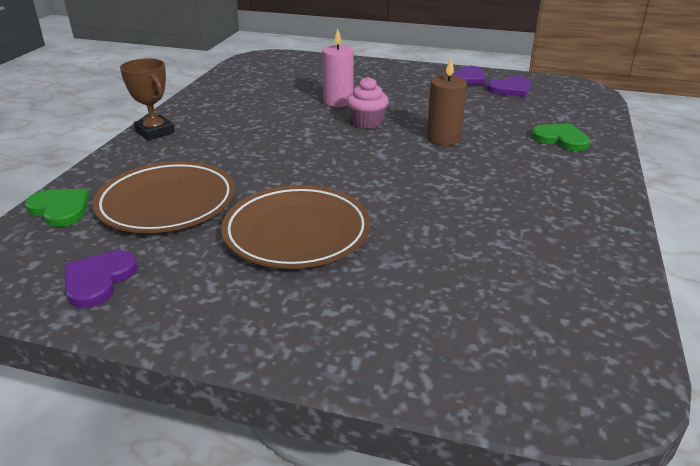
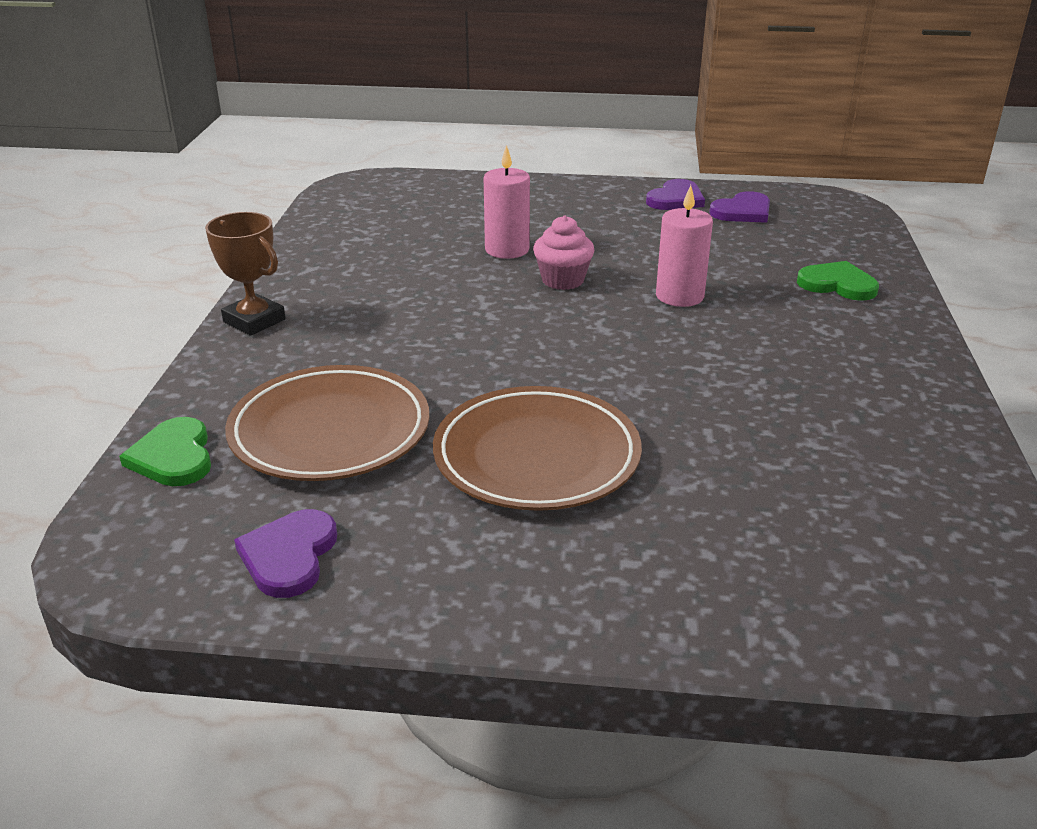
camera: 10 degrees left, 0 degrees up
green heart [25,189,90,227] -> green heart turned 135 degrees counterclockwise [119,417,211,486]
brown candle [427,58,467,145] -> pink candle [656,185,713,307]

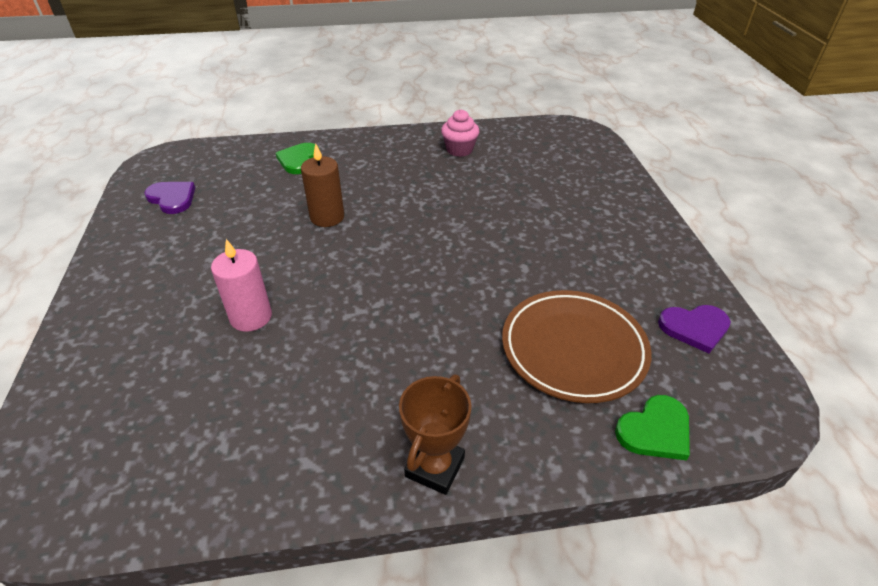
camera: 105 degrees left, 10 degrees up
brown plate [433,386,642,511] -> none
pink cupcake [533,215,595,290] -> pink cupcake moved to [441,109,480,157]
purple heart [646,179,705,210] -> none
pink candle [656,185,713,307] -> brown candle [301,143,344,227]

